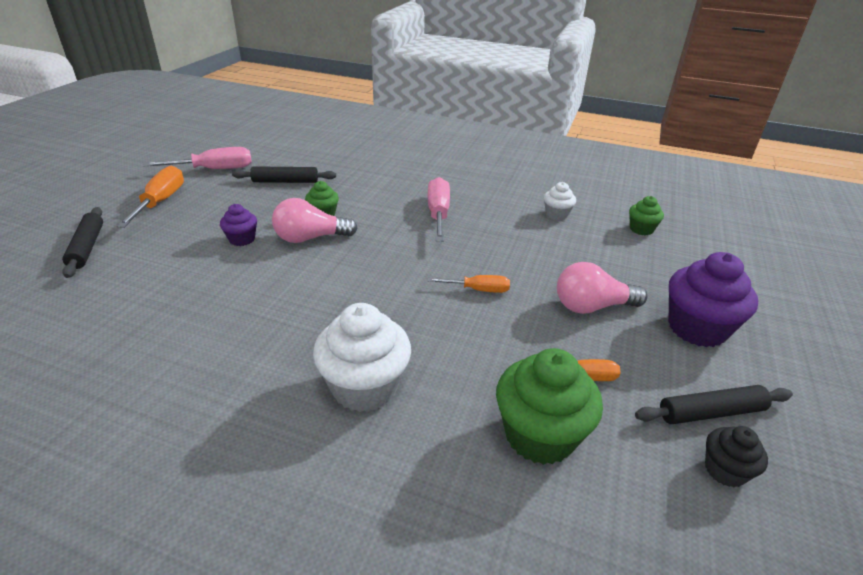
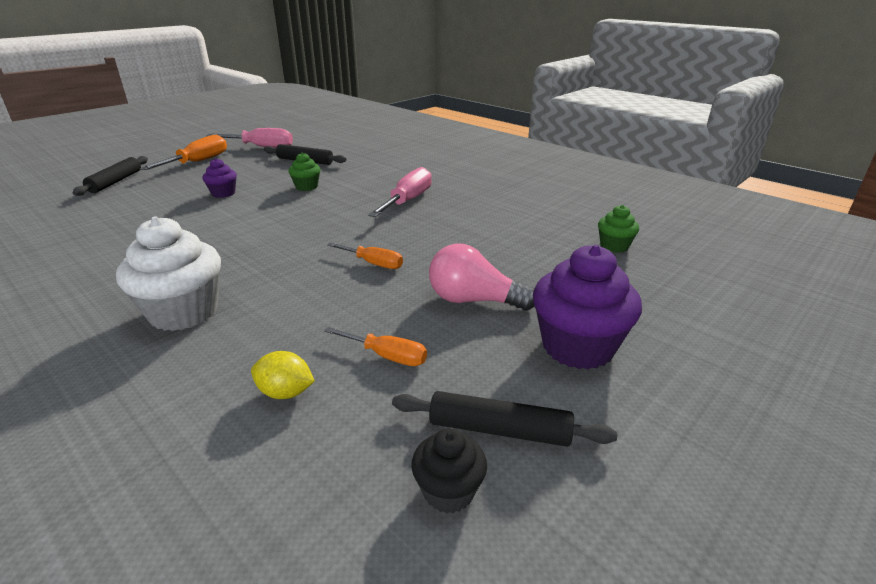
camera: 25 degrees right, 5 degrees down
pink light bulb [272,198,358,243] -> none
green cupcake [496,348,603,465] -> yellow lemon [251,351,315,399]
white cupcake [544,182,576,220] -> none

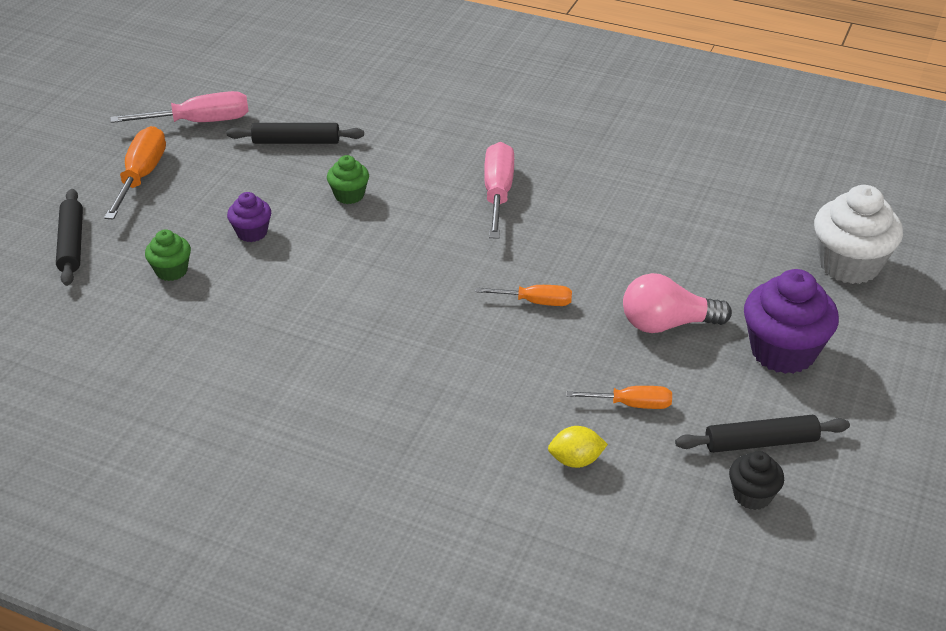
camera: 20 degrees left, 10 degrees up
white cupcake [116,216,221,331] -> white cupcake moved to [814,185,903,284]
green cupcake [598,205,639,253] -> green cupcake moved to [145,229,191,281]

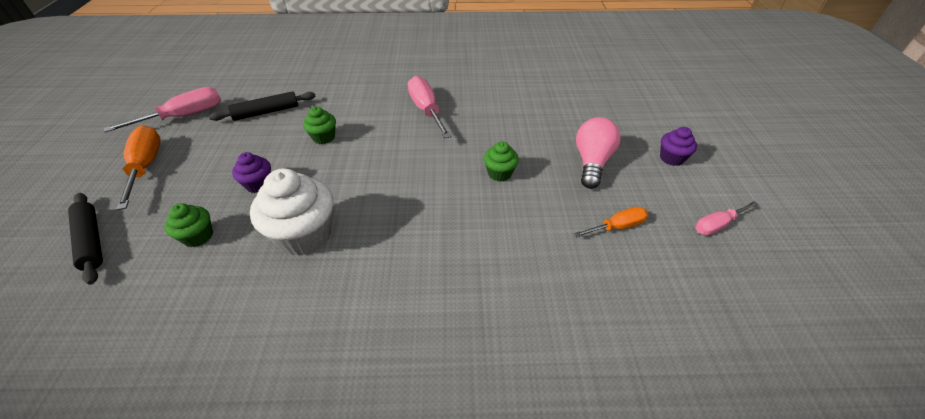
camera: 25 degrees left, 5 degrees up
orange screwdriver [476,285,572,306] -> green cupcake [484,142,519,182]
yellow lemon [548,426,608,468] -> none
pink light bulb [623,273,732,333] -> pink light bulb turned 135 degrees clockwise [576,117,621,189]
black rolling pin [675,415,850,453] -> pink screwdriver [695,201,759,236]
black cupcake [729,451,784,510] -> none
purple cupcake [744,269,839,374] -> purple cupcake [660,127,697,166], size x0.53
white cupcake [814,185,903,284] -> white cupcake moved to [250,168,333,256]

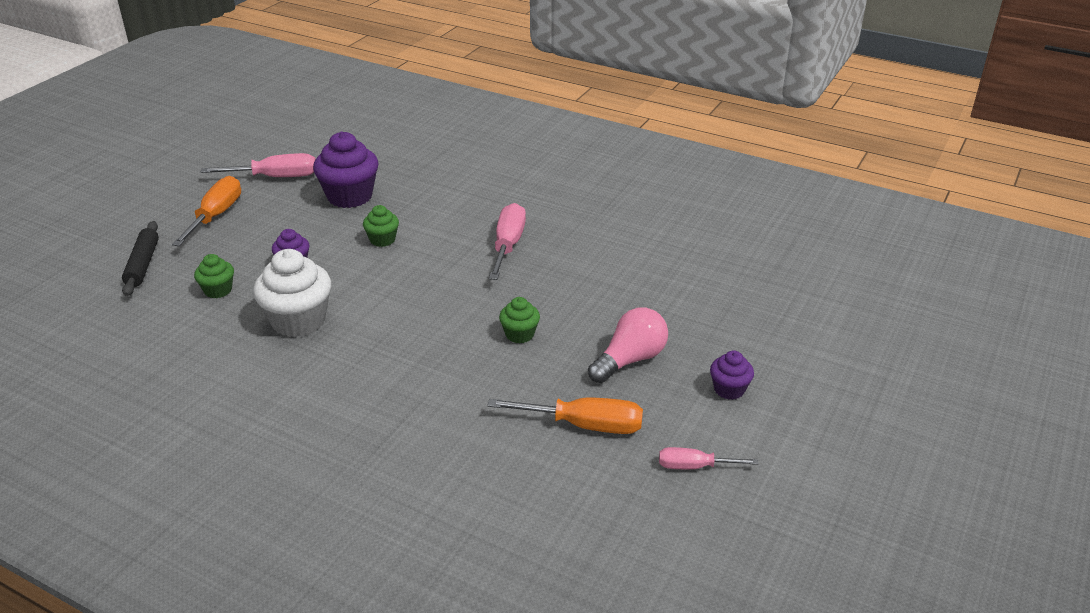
camera: 30 degrees right, 10 degrees down
black rolling pin [209,91,316,121] -> purple cupcake [313,132,378,208]
orange screwdriver [574,207,648,237] -> orange screwdriver [487,397,643,434], size x1.65

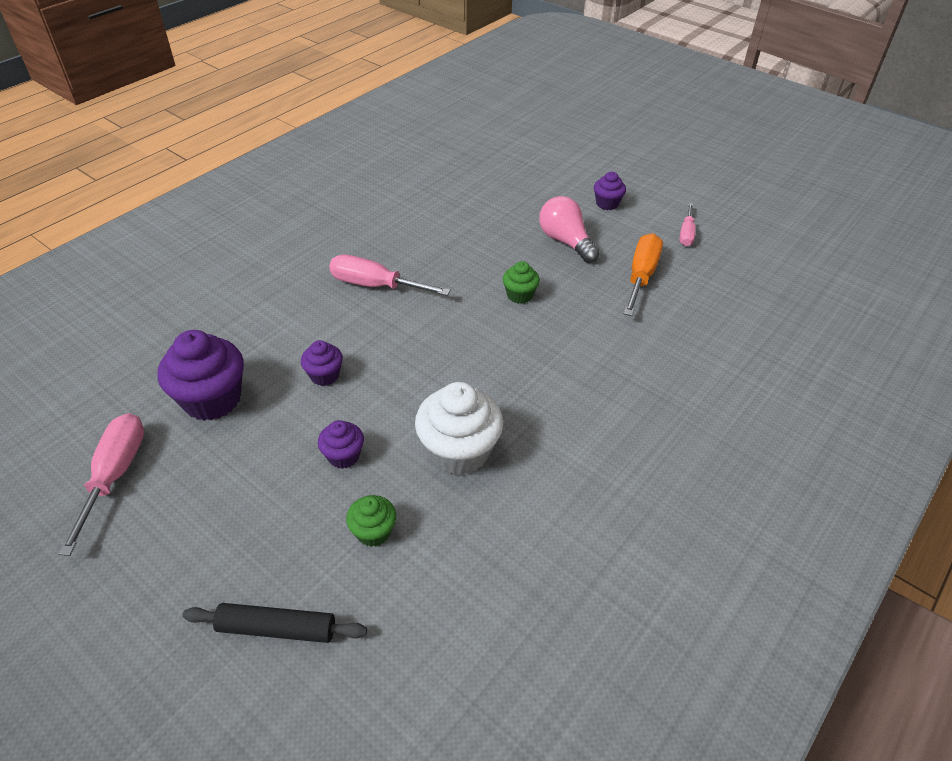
camera: 80 degrees left, 10 degrees up
orange screwdriver [172,176,241,246] -> none
green cupcake [363,205,399,247] -> purple cupcake [301,340,343,386]

